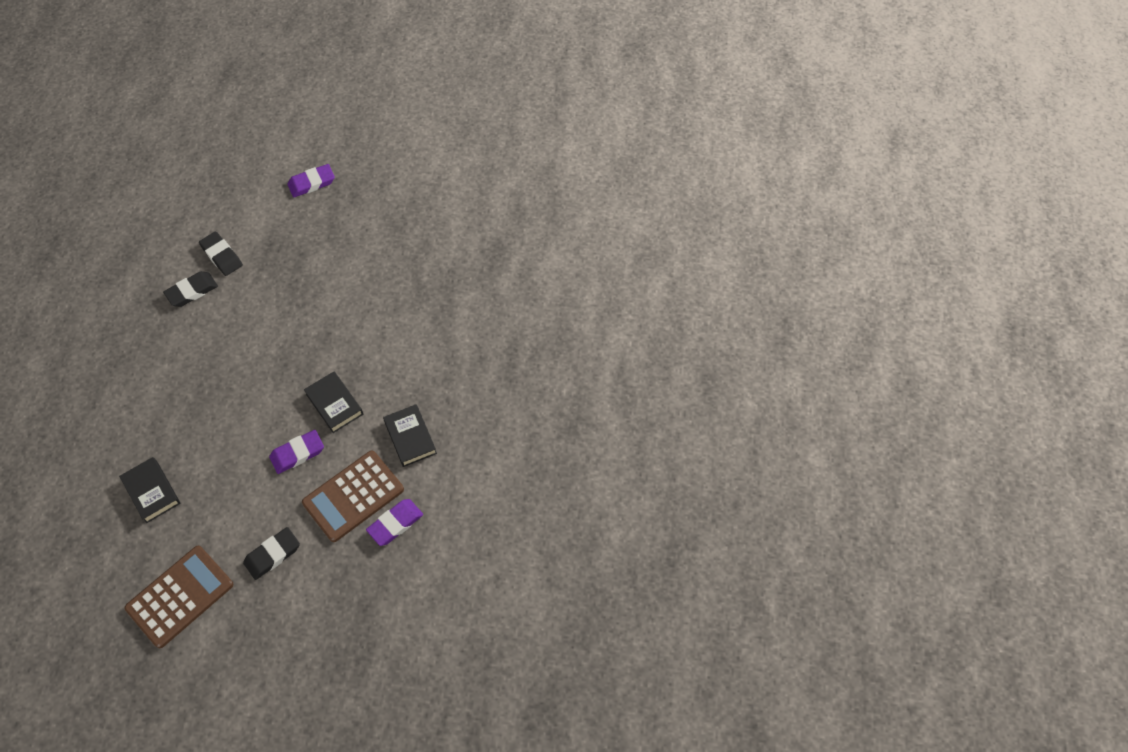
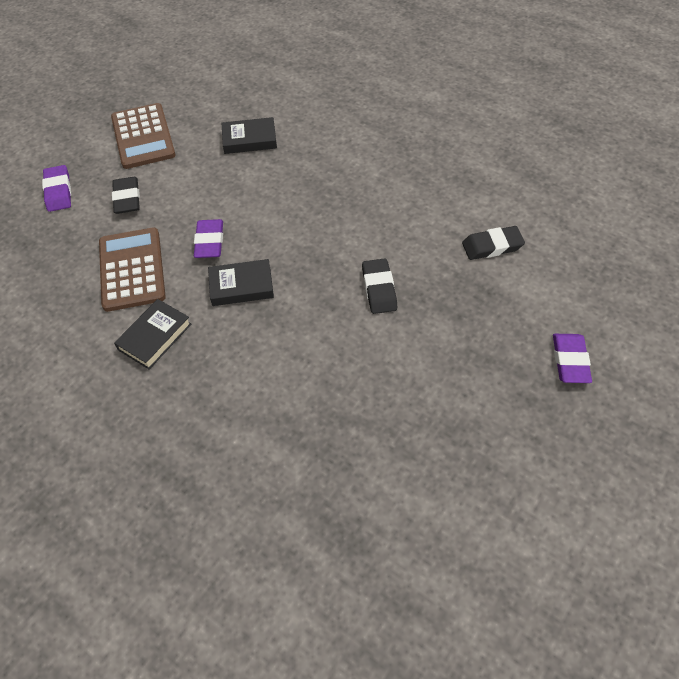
camera: 120 degrees right, 5 degrees down
black eraser [163,271,218,307] -> black eraser moved to [362,258,397,314]
purple eraser [366,499,423,546] -> purple eraser moved to [42,165,71,212]
black book [383,404,437,467] -> black book turned 60 degrees counterclockwise [114,299,191,369]

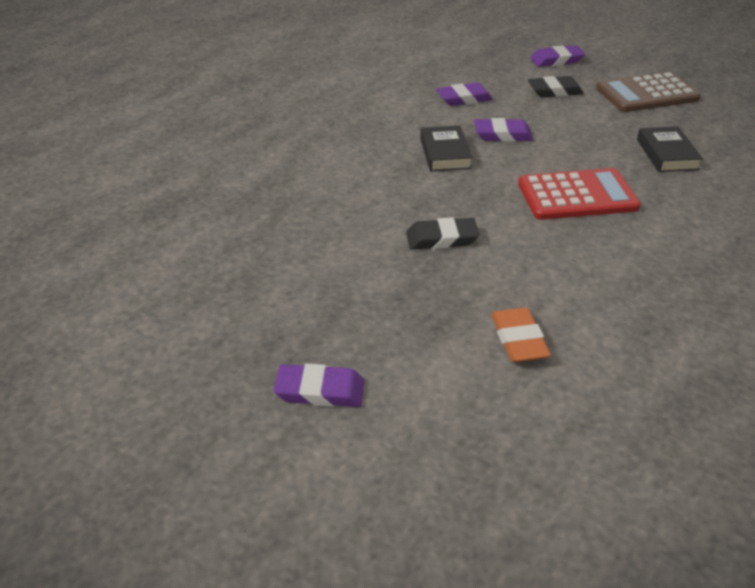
camera: 90 degrees right, 15 degrees down
brown calculator [99,227,166,312] -> purple eraser [436,83,493,106]
black book [114,299,191,369] -> none
black eraser [462,226,525,260] -> orange eraser [491,308,551,362]
none -> red calculator [518,168,641,220]

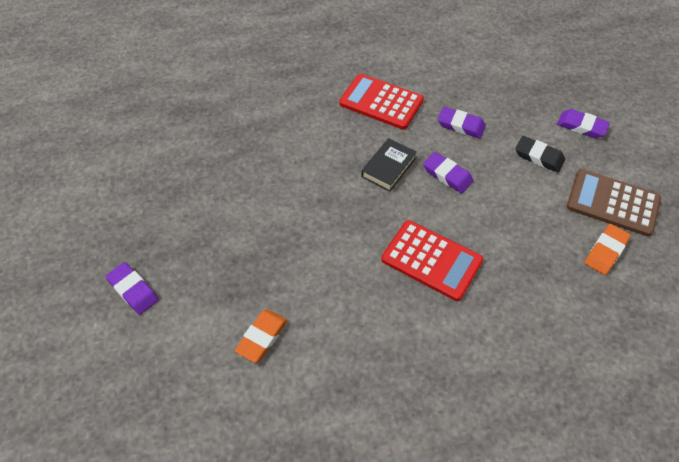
camera: 40 degrees right, 15 degrees up
black eraser [406,217,480,249] -> none
black book [637,126,703,172] -> none
none -> red calculator [339,74,424,130]
none -> orange eraser [584,224,631,275]

